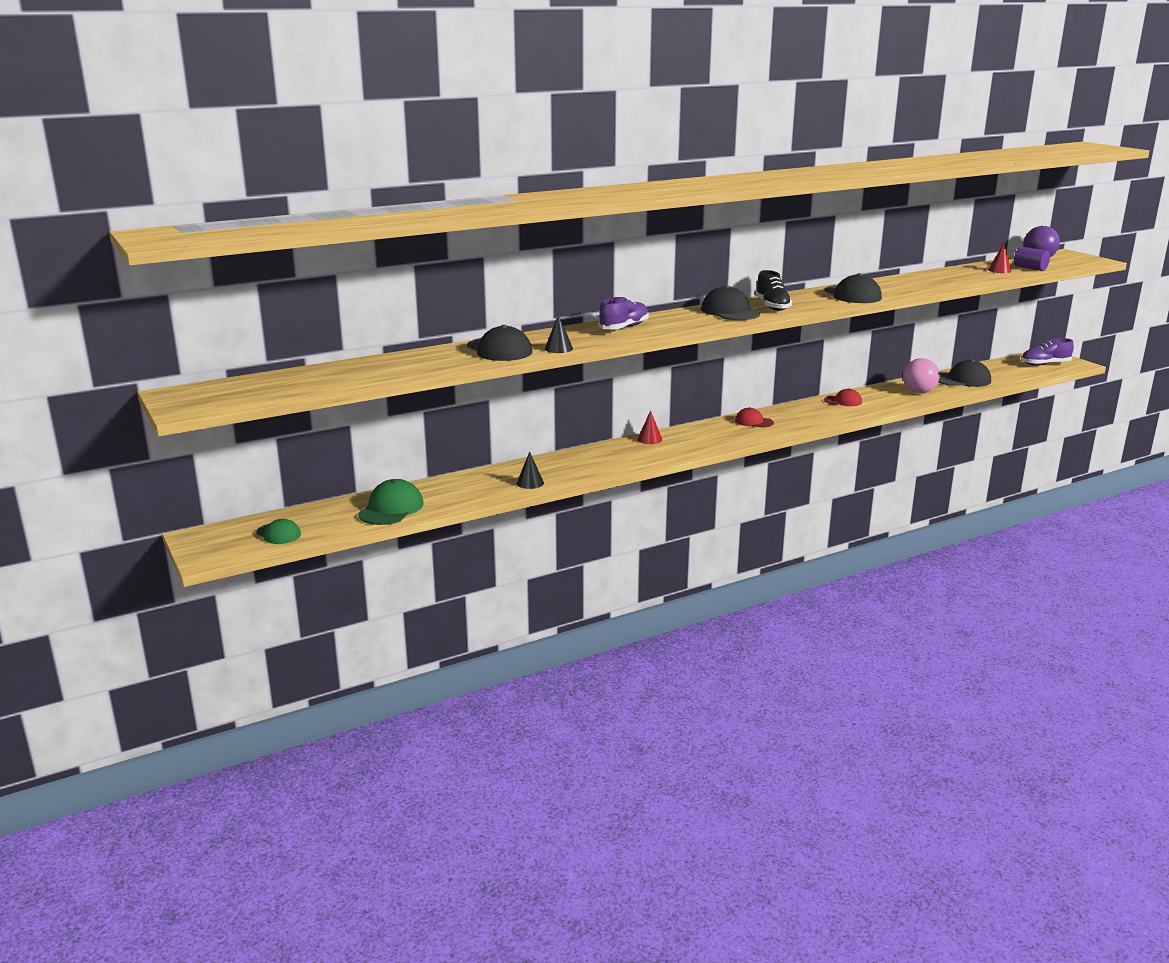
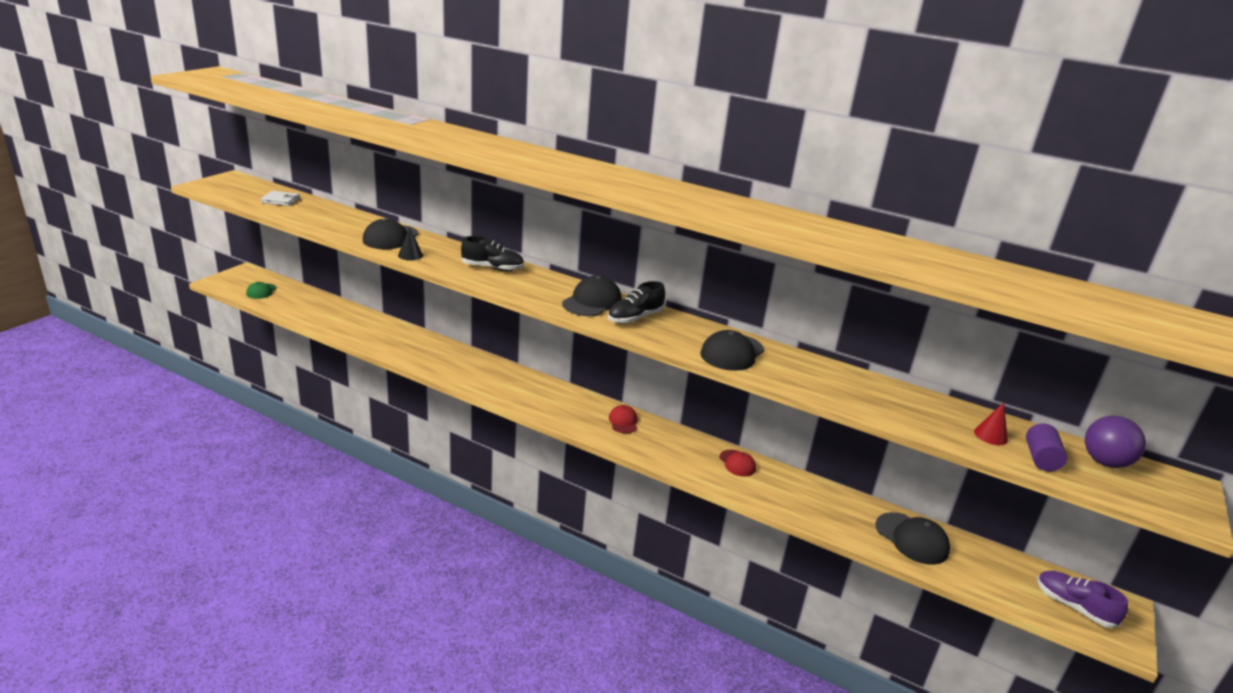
camera: 55 degrees right, 5 degrees up
green cap [358,479,424,525] -> none
black cone [517,451,544,489] -> none
purple shoe [599,296,649,330] -> black shoe [461,236,524,271]
red cone [637,410,662,444] -> none
pink ball [903,358,940,393] -> none
none -> white wallet [261,191,300,206]

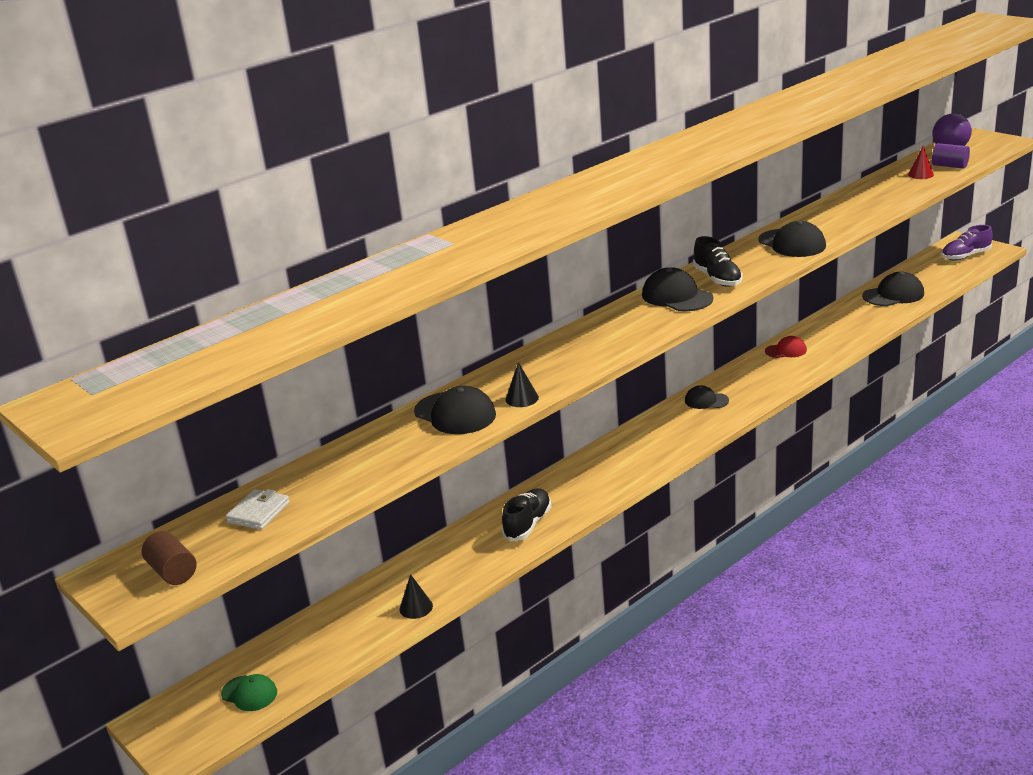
camera: 65 degrees left, 0 degrees up
black shoe [461,236,524,271] -> black shoe moved to [502,488,551,541]
red cap [609,405,637,433] -> black cap [685,385,729,409]
none -> brown cylinder [142,531,196,585]
none -> black cone [399,574,433,619]

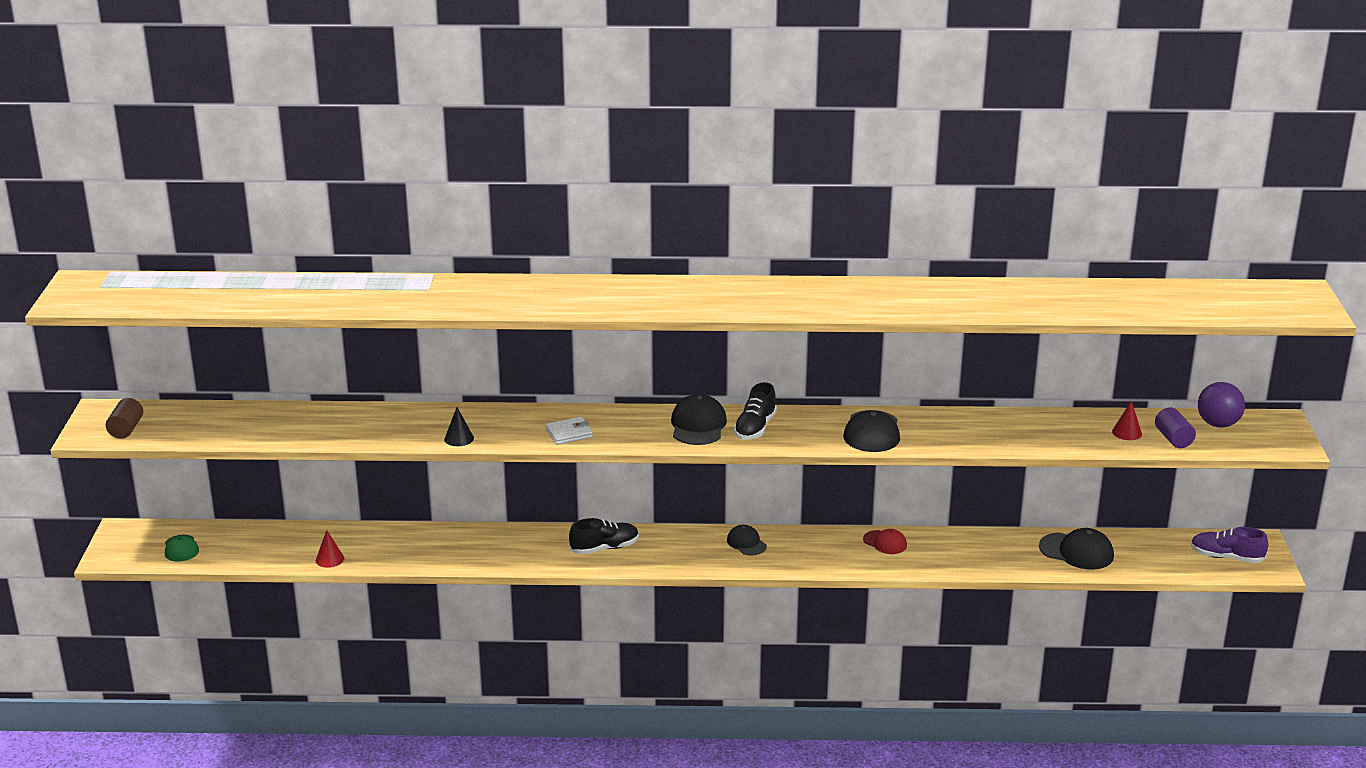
camera: 40 degrees right, 0 degrees up
white wallet [226,489,290,530] -> white wallet moved to [545,417,593,445]
black cone [399,574,433,619] -> red cone [316,530,344,568]
black cap [414,386,496,434] -> none
black shoe [502,488,551,541] -> black shoe moved to [569,518,639,555]

